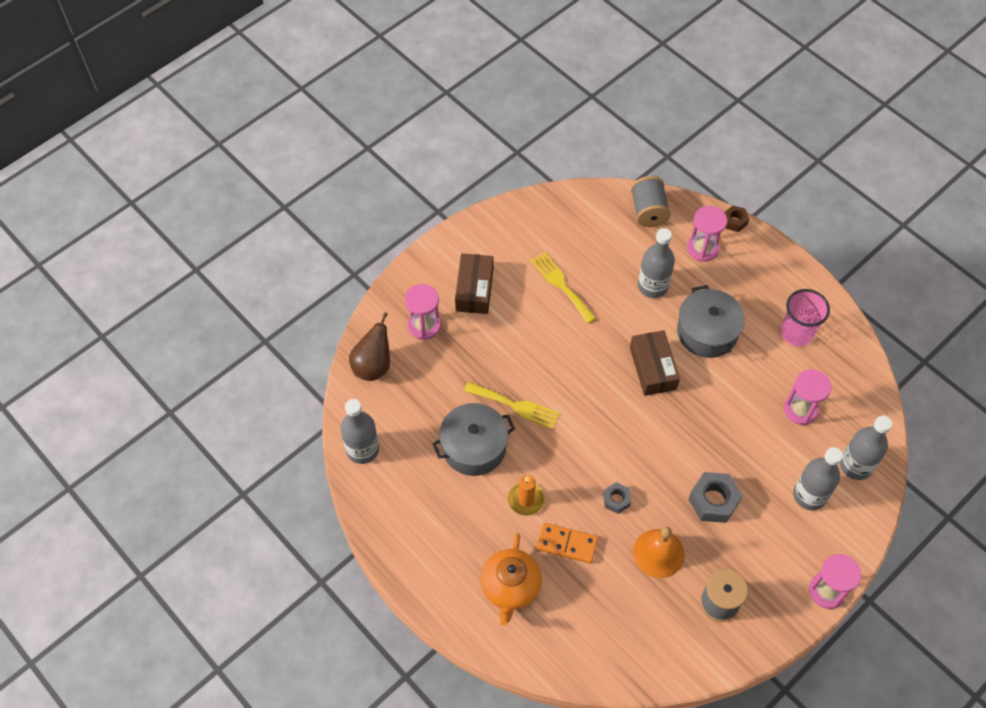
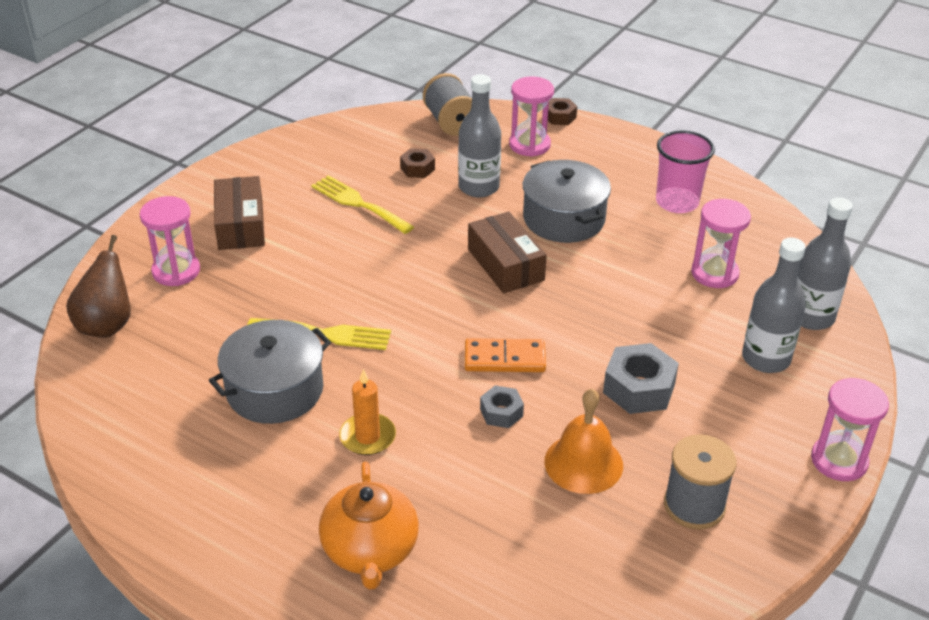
camera: 15 degrees left, 20 degrees down
grey bottle [340,399,379,464] -> none
orange domino [537,523,598,564] -> orange domino moved to [465,338,546,372]
none -> brown nut [400,148,435,178]

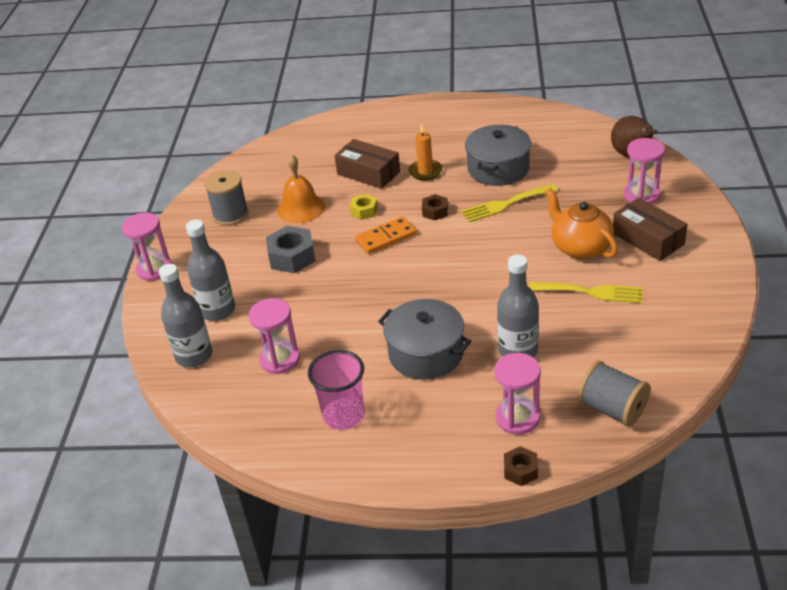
camera: 155 degrees right, 0 degrees up
orange teapot [319,461,419,590] -> orange teapot moved to [545,188,618,259]
brown nut [400,148,435,178] -> brown nut moved to [422,194,448,221]
brown box [468,211,547,294] -> brown box moved to [335,139,400,189]
grey nut [480,385,524,428] -> yellow nut [350,194,378,220]

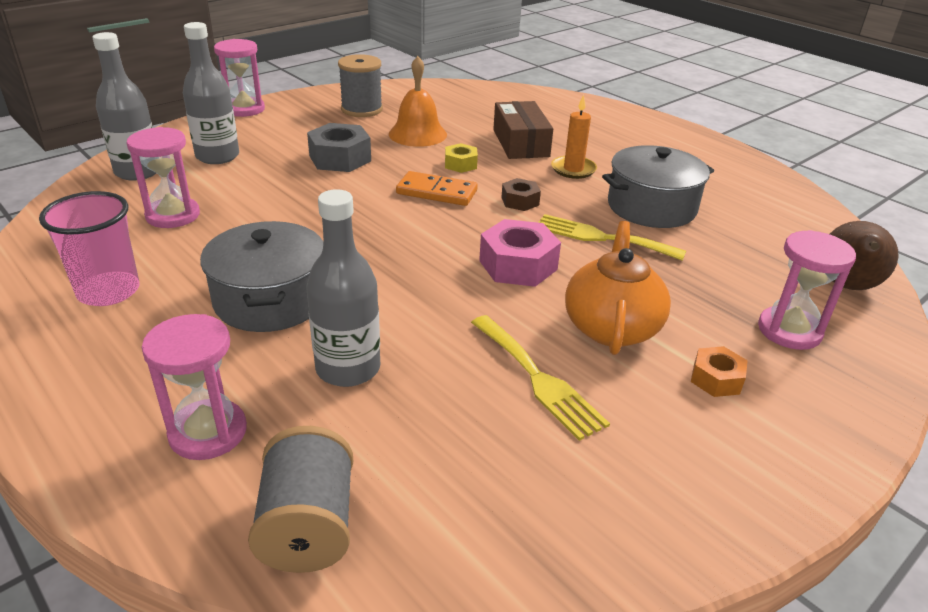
camera: 40 degrees right, 5 degrees down
brown nut [504,446,538,486] -> none
brown box [613,198,687,261] -> orange nut [691,346,748,397]
none -> pink nut [479,219,561,287]

